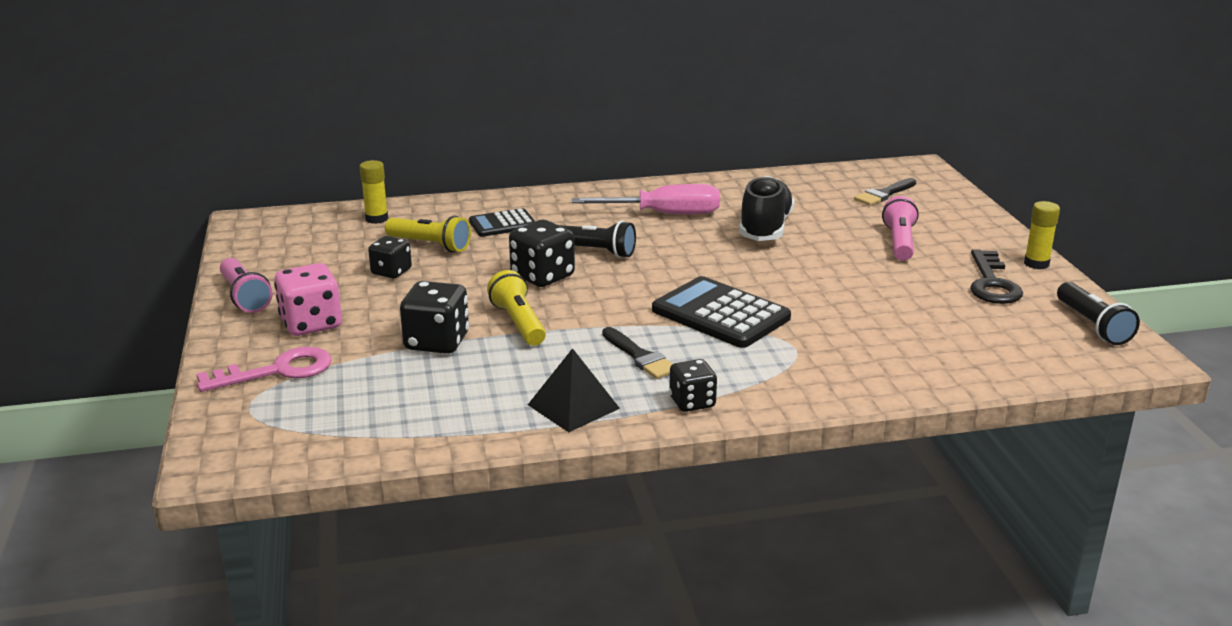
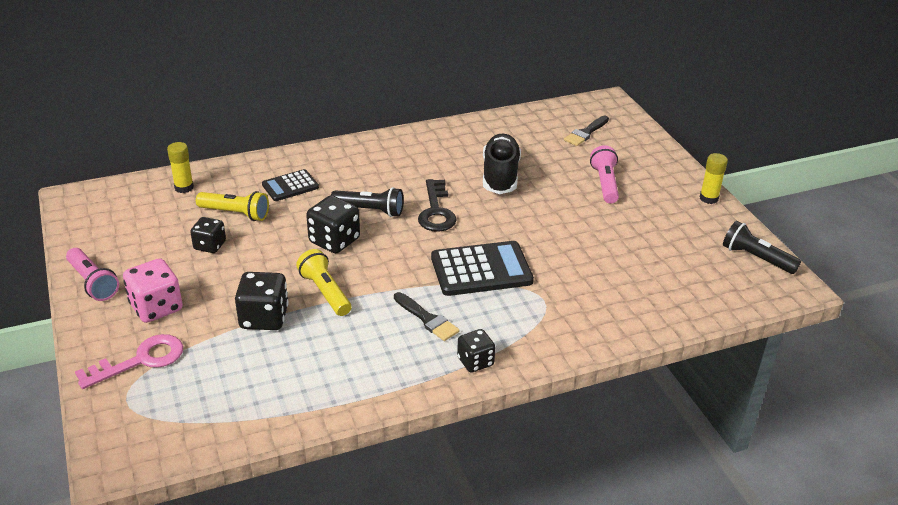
camera: 10 degrees left, 10 degrees up
black pyramid [528,348,620,432] -> none
pink screwdriver [572,184,720,214] -> none
black calculator [652,276,791,348] -> black calculator turned 135 degrees clockwise [431,241,534,296]
black key [970,249,1023,304] -> black key moved to [418,179,456,232]
black flashlight [1057,282,1140,345] -> black flashlight turned 150 degrees clockwise [723,221,801,274]

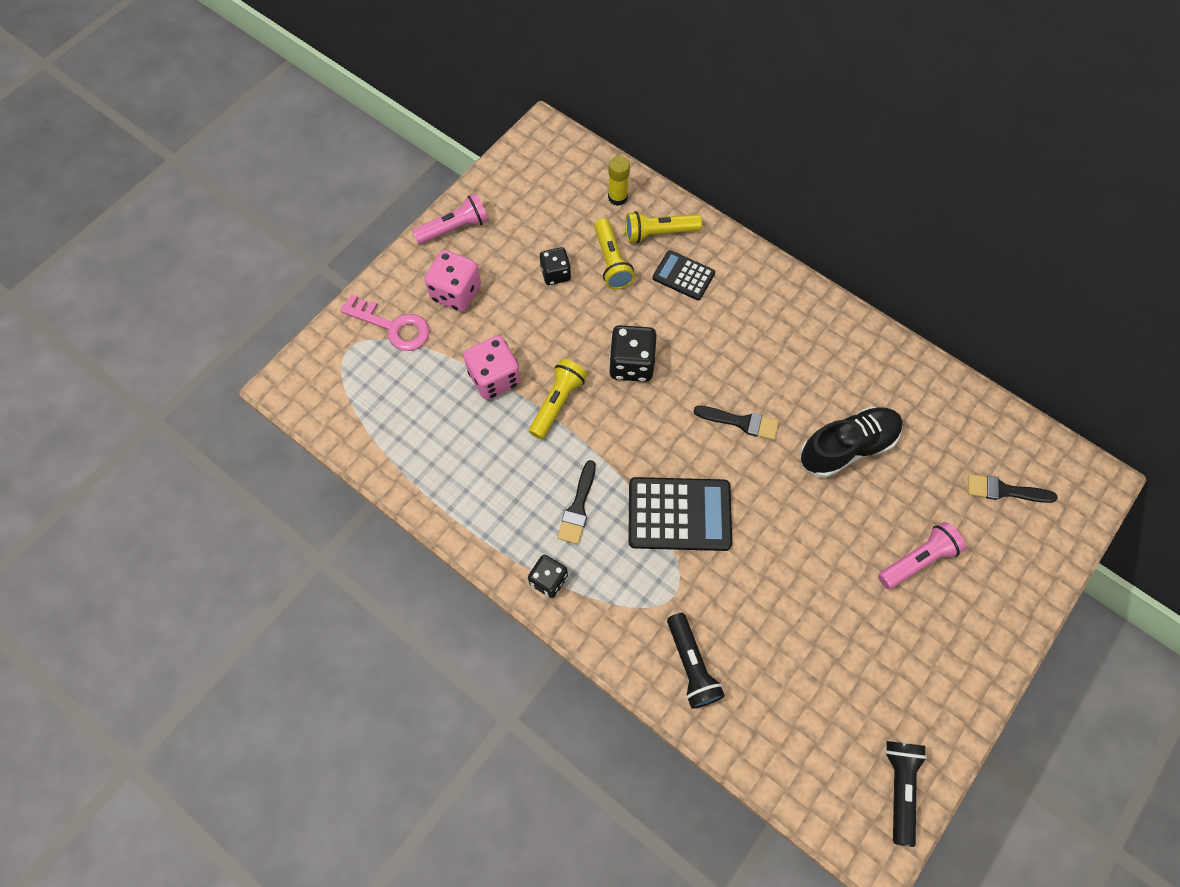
camera: 60 degrees right, 30 degrees up
pink flashlight [66,248,119,301] -> pink flashlight turned 135 degrees counterclockwise [412,194,489,244]
black dice [235,272,288,330] -> pink dice [463,336,521,400]
black flashlight [331,187,404,217] -> black flashlight moved to [667,613,725,709]
black key [418,179,456,232] -> black brush [694,406,779,440]
black calculator [431,241,534,296] -> black calculator turned 45 degrees counterclockwise [628,477,732,551]
yellow glue stick [700,153,728,204] -> none
none -> yellow flashlight [625,211,702,243]

